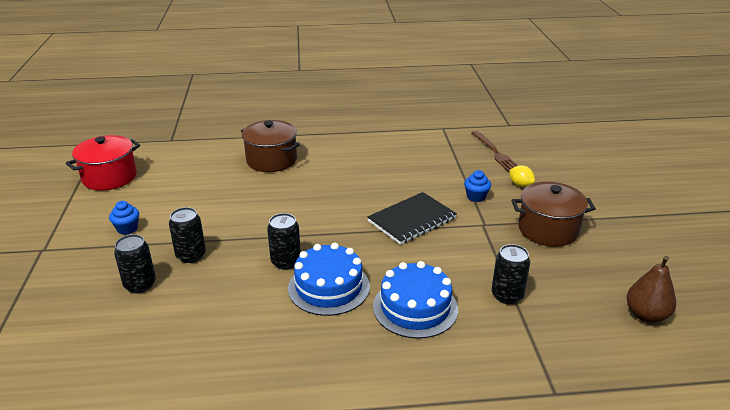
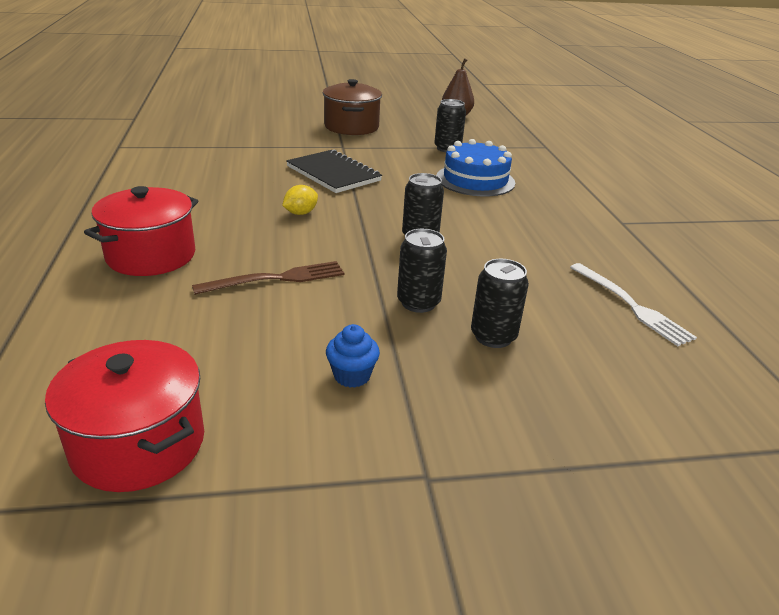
camera: 95 degrees left, 0 degrees up
brown pot [241,120,300,172] -> red pot [84,186,198,276]
blue cake [288,243,370,316] -> none
blue cupcake [464,170,491,202] -> none
brown fork [471,131,518,172] -> brown fork moved to [192,261,345,295]
yellow lemon [510,165,535,187] -> yellow lemon moved to [282,185,318,215]
none -> white fork [570,263,697,346]

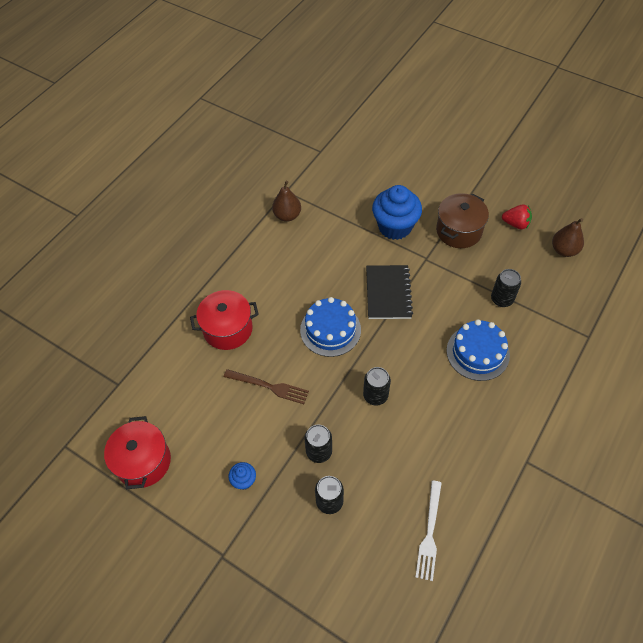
camera: 45 degrees right, 25 degrees up
yellow lemon [282,185,318,215] -> blue cake [300,297,361,357]
none -> brown pear [272,181,301,222]
none -> blue cupcake [372,185,422,240]
none -> red strawberry [502,204,532,229]

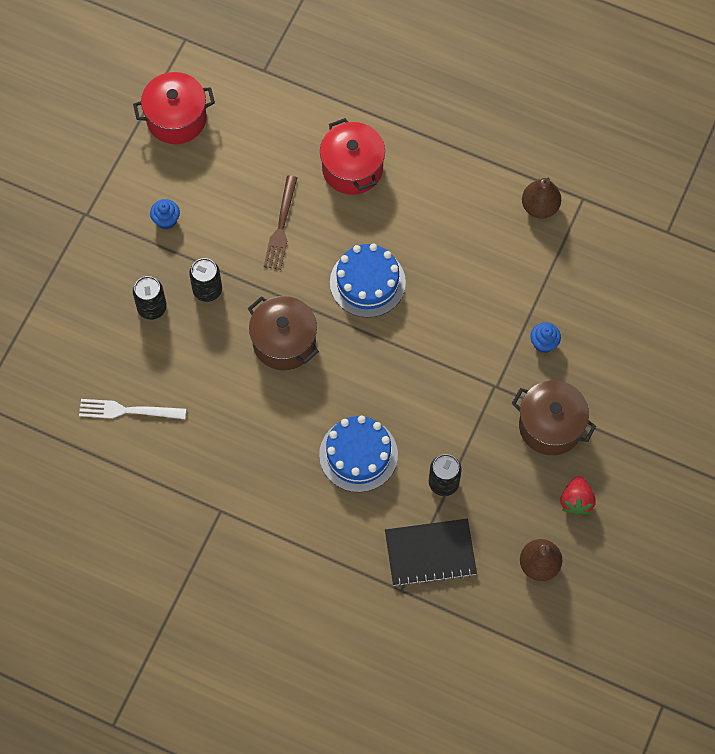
camera: 80 degrees right, 10 degrees up
black can [363,367,391,405] -> brown pot [248,296,319,370]
black notebook [366,265,413,319] -> black notebook moved to [385,519,477,587]
blue cupcake [372,185,422,240] -> blue cupcake [530,322,561,353], size x0.45

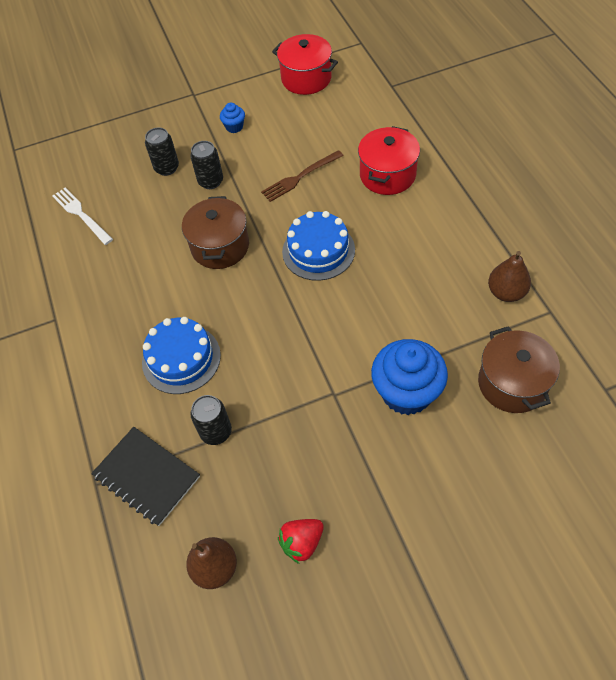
camera: 50 degrees right, 10 degrees down
brown pot [512,380,596,455] -> brown pot moved to [478,326,560,413]
blue cupcake [530,322,561,353] -> blue cupcake [371,339,448,415], size x2.20

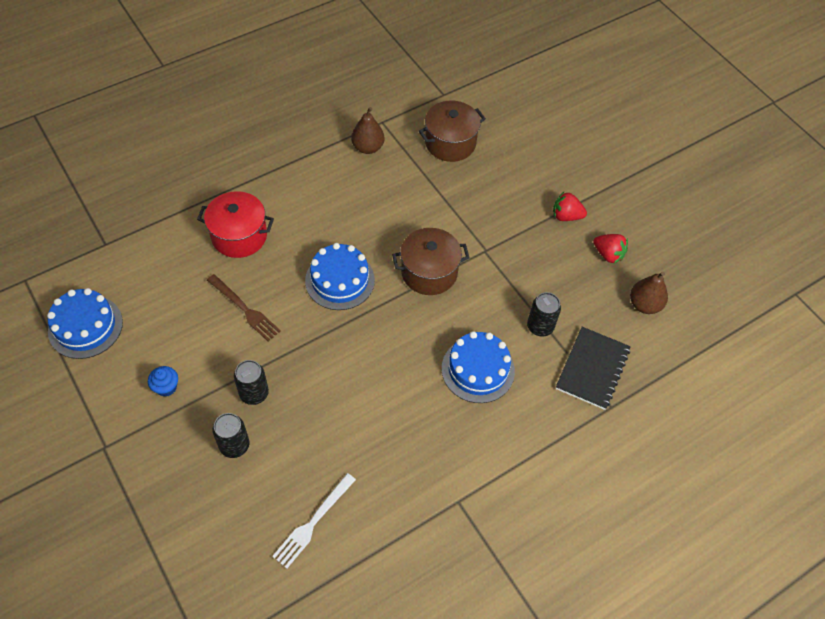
camera: 110 degrees left, 0 degrees up
brown pot [182,196,249,269] -> brown pot moved to [392,228,470,295]
red pot [272,34,338,95] -> blue cake [47,288,123,359]
blue cupcake [371,339,448,415] -> none
none -> red strawberry [553,192,587,221]

